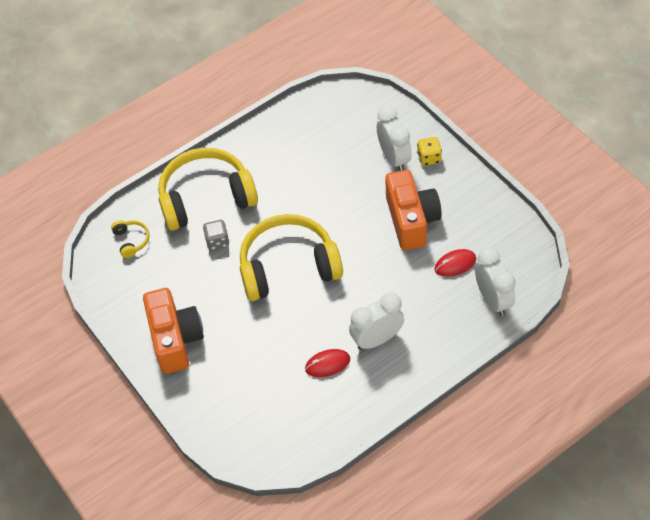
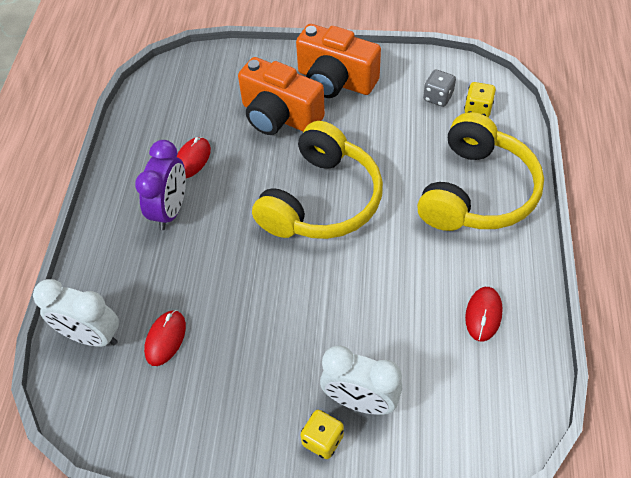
camera: 130 degrees right, 0 degrees up
yellow headphones [111,220,150,258] -> yellow dice [464,82,496,117]
grey dice [203,220,229,250] -> grey dice moved to [423,70,456,107]
white clock [349,293,404,350] -> purple clock [135,140,186,230]
orange camera [385,170,442,250] -> orange camera moved to [238,57,325,135]
none -> red mouse [465,287,503,342]

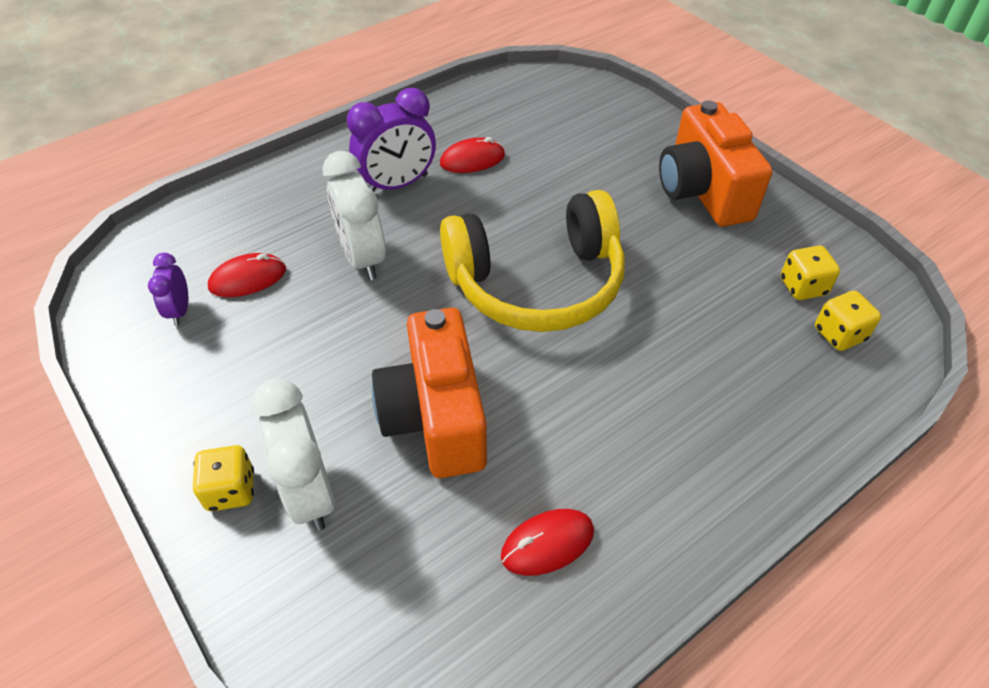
camera: 45 degrees right, 5 degrees down
white clock [33,279,119,347] -> white clock moved to [322,151,386,280]
orange camera [238,57,325,135] -> orange camera moved to [372,308,487,478]
yellow headphones [417,112,544,231] -> none
grey dice [423,70,456,107] -> yellow dice [781,245,840,300]
none -> purple clock [148,253,188,326]

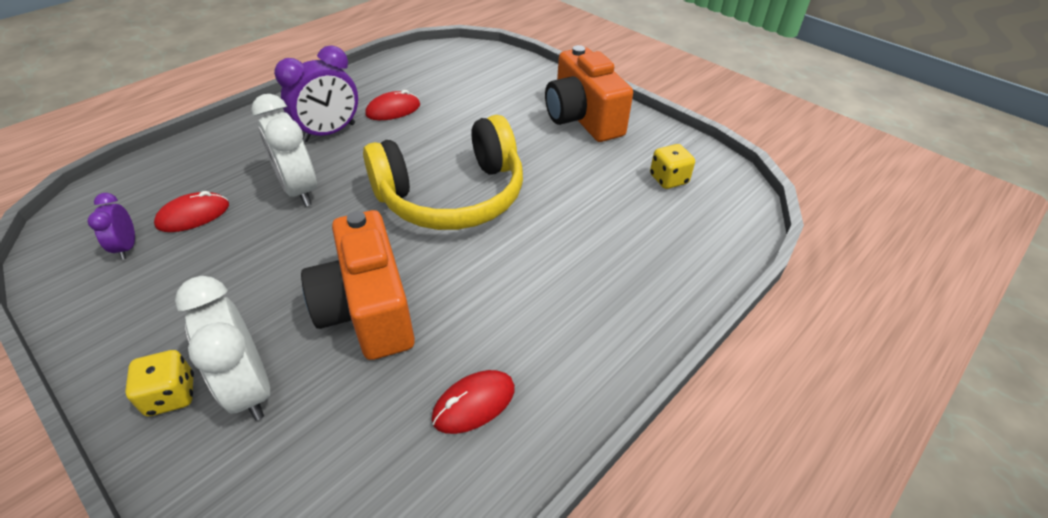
camera: 10 degrees left, 5 degrees down
yellow dice [815,291,881,351] -> none

